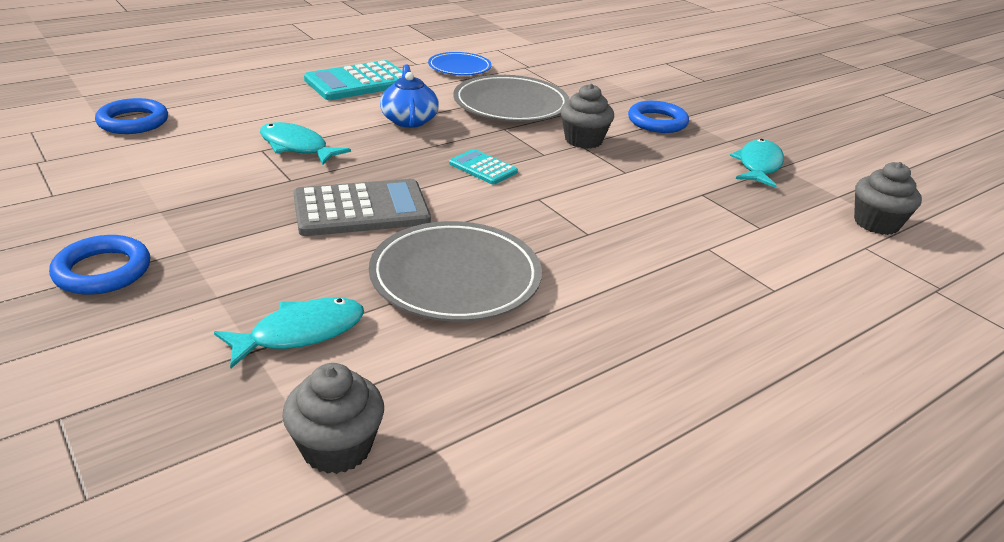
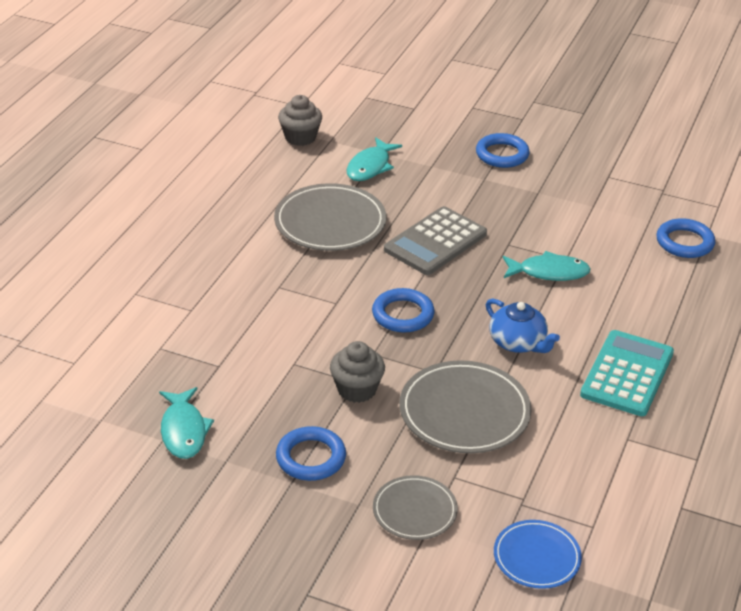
camera: 150 degrees right, 5 degrees up
blue plate [428,52,492,75] -> blue plate moved to [494,520,582,589]
turquoise calculator [449,149,518,185] -> blue ring [372,288,435,333]
grey cupcake [854,162,922,235] -> none
none -> grey plate [373,475,458,540]

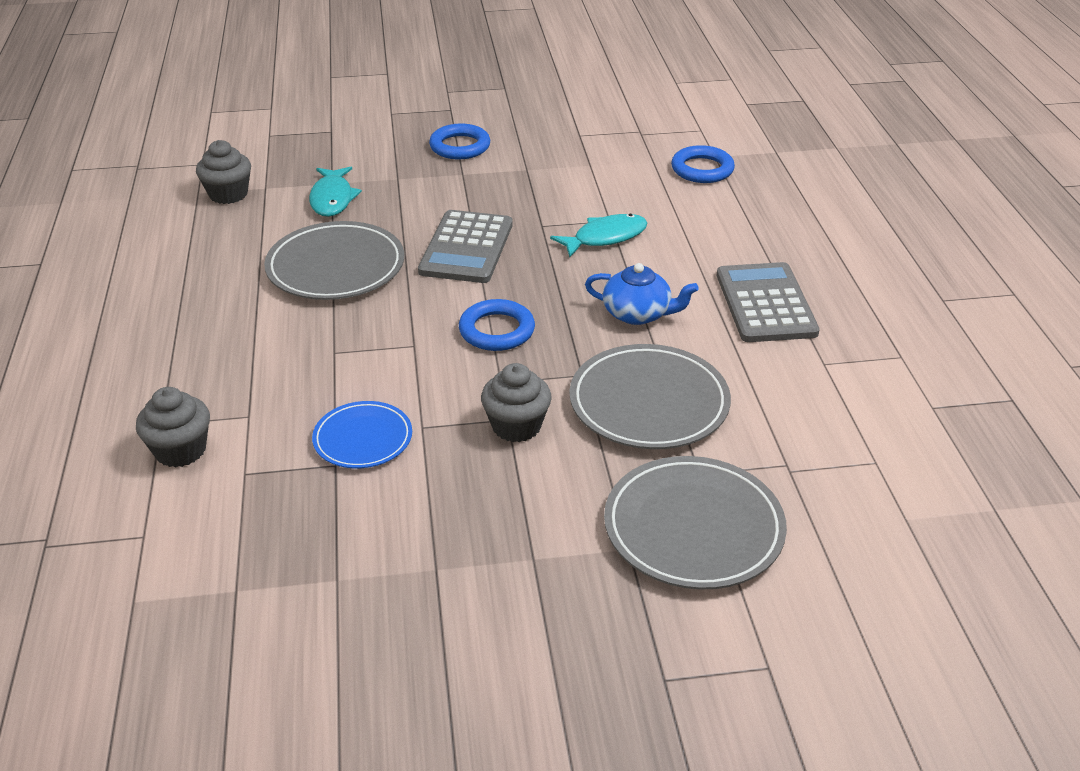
camera: 30 degrees left, 0 degrees up
turquoise fish [159,387,214,459] -> none
blue ring [276,426,346,481] -> none
grey plate [373,475,458,540] -> grey plate [604,456,787,589], size x1.67
blue plate [494,520,582,589] -> blue plate moved to [312,401,412,468]
turquoise calculator [580,330,674,416] -> grey calculator [717,262,820,342]
none -> grey cupcake [136,387,210,468]

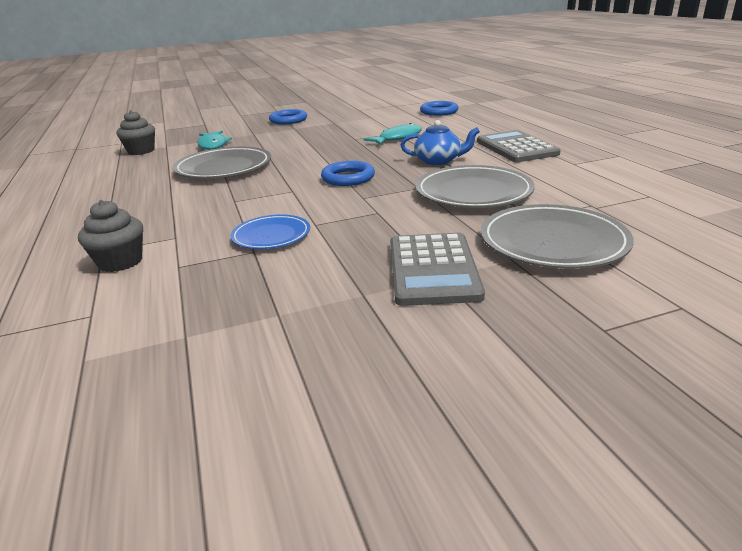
camera: 10 degrees left, 10 degrees down
grey calculator [418,210,513,283] -> grey calculator moved to [390,233,485,306]
grey cupcake [481,363,552,442] -> none

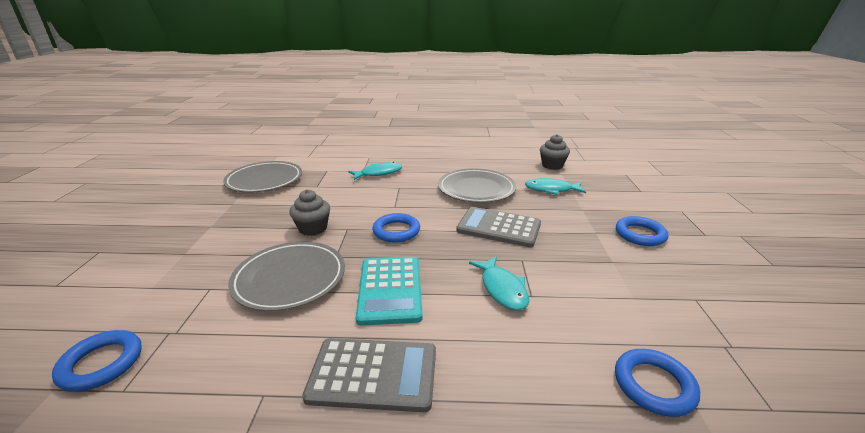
camera: 110 degrees right, 0 degrees up
grey cupcake [78,200,143,272] -> grey cupcake moved to [289,189,330,236]
blue plate [231,214,310,249] -> none
grey calculator [390,233,485,306] -> grey calculator moved to [456,207,541,247]
blue teapot [401,120,480,165] -> turquoise calculator [356,257,423,326]
grey plate [481,204,634,269] -> grey plate moved to [223,161,302,193]
none -> blue ring [52,330,142,392]
none -> turquoise fish [348,162,402,180]

